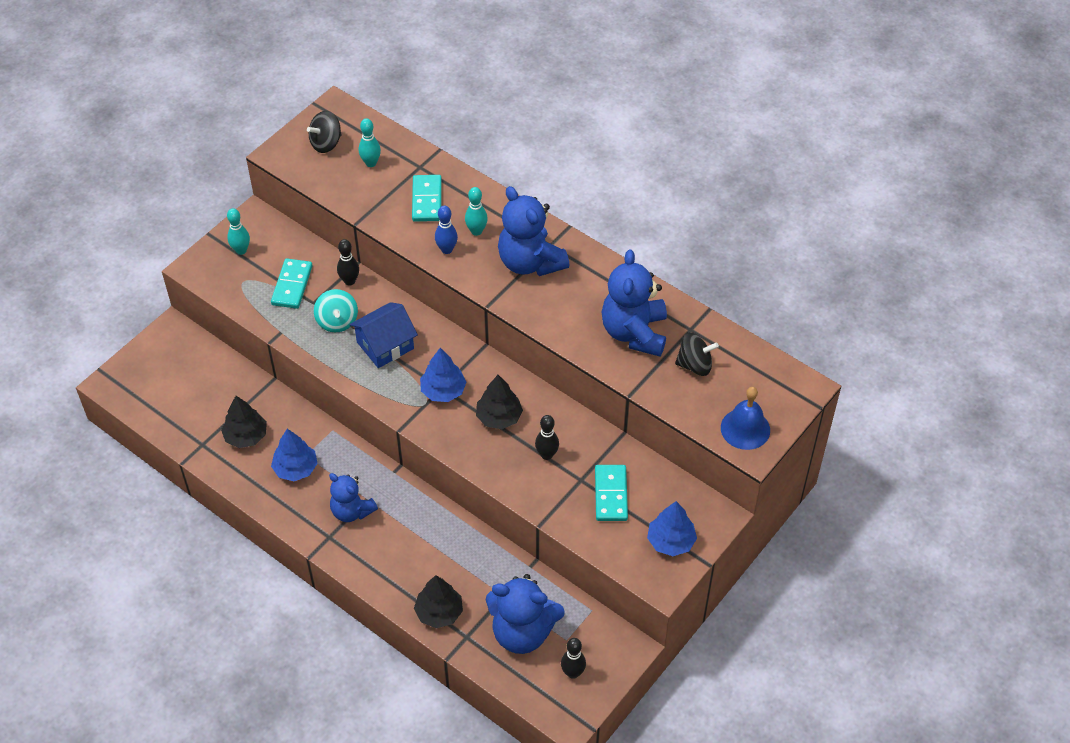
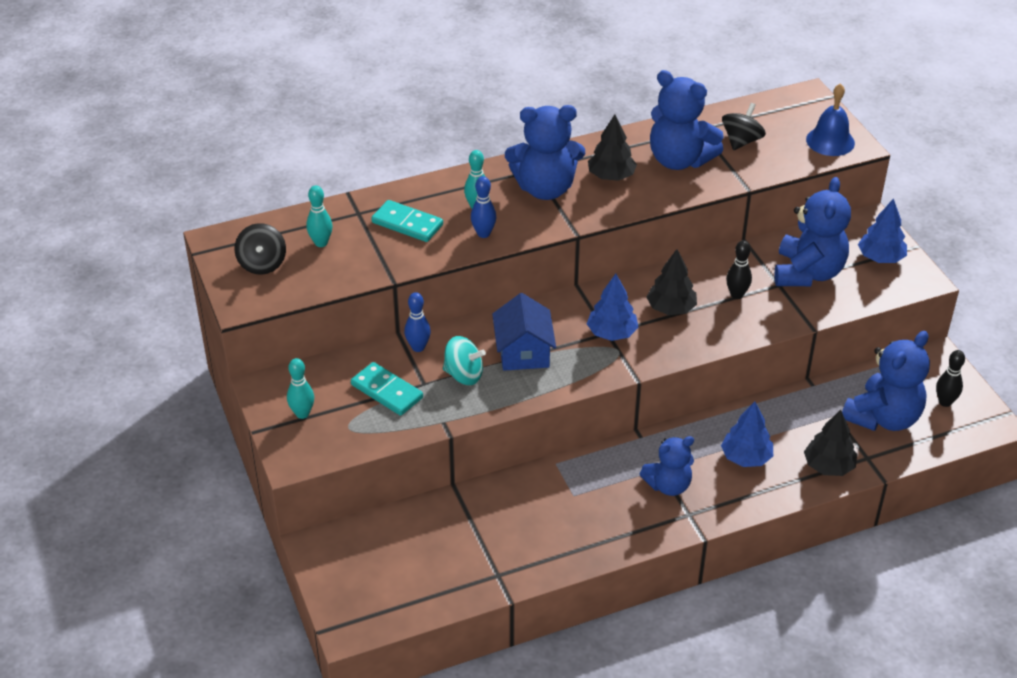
camera: 60 degrees left, 10 degrees down
black tree [221,396,267,448] -> black tree moved to [588,114,637,181]
blue tree [271,429,318,481] -> blue tree moved to [721,401,773,467]
black bowling pin [337,239,359,286] -> blue bowling pin [404,292,431,352]
turquoise domino [595,465,628,521] -> blue teddy bear [774,177,851,286]

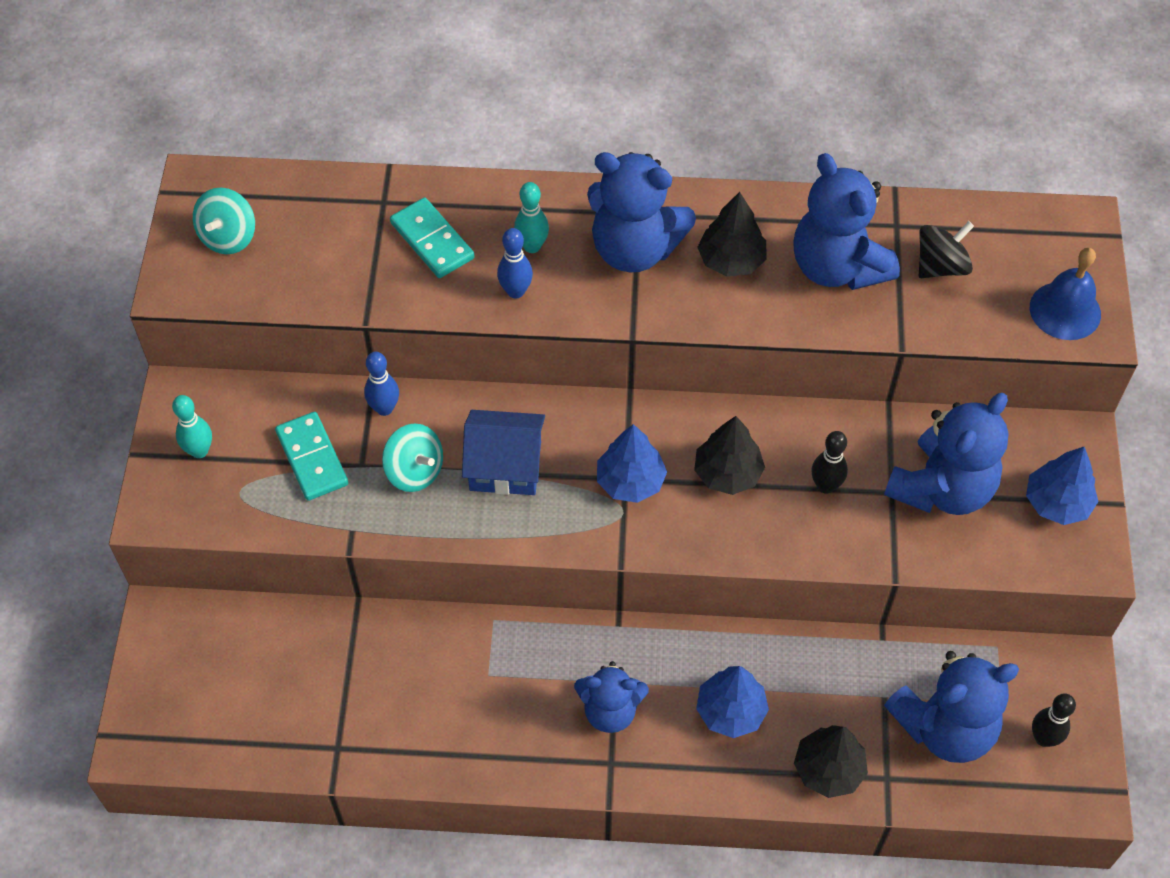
camera: 25 degrees right, 15 degrees up
black spinning top [235,223,286,274] -> turquoise spinning top [193,188,255,254]
turquoise bowling pin [306,185,333,247] -> none
blue house [492,293,556,371] -> blue house turned 75 degrees clockwise [462,410,545,495]

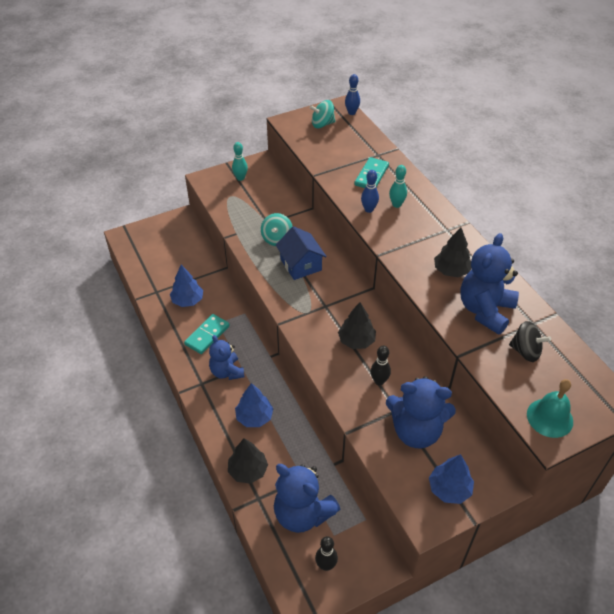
camera: 60 degrees right, 10 degrees down
turquoise domino [275,412,348,501] -> turquoise domino moved to [184,314,230,354]
blue bowling pin [364,352,399,416] -> blue bowling pin moved to [345,74,360,115]
blue teddy bear [587,152,696,272] -> none
blue tree [597,424,667,503] -> blue tree moved to [170,265,203,307]
blue bell [1030,248,1101,340] -> turquoise bell [527,379,573,438]

